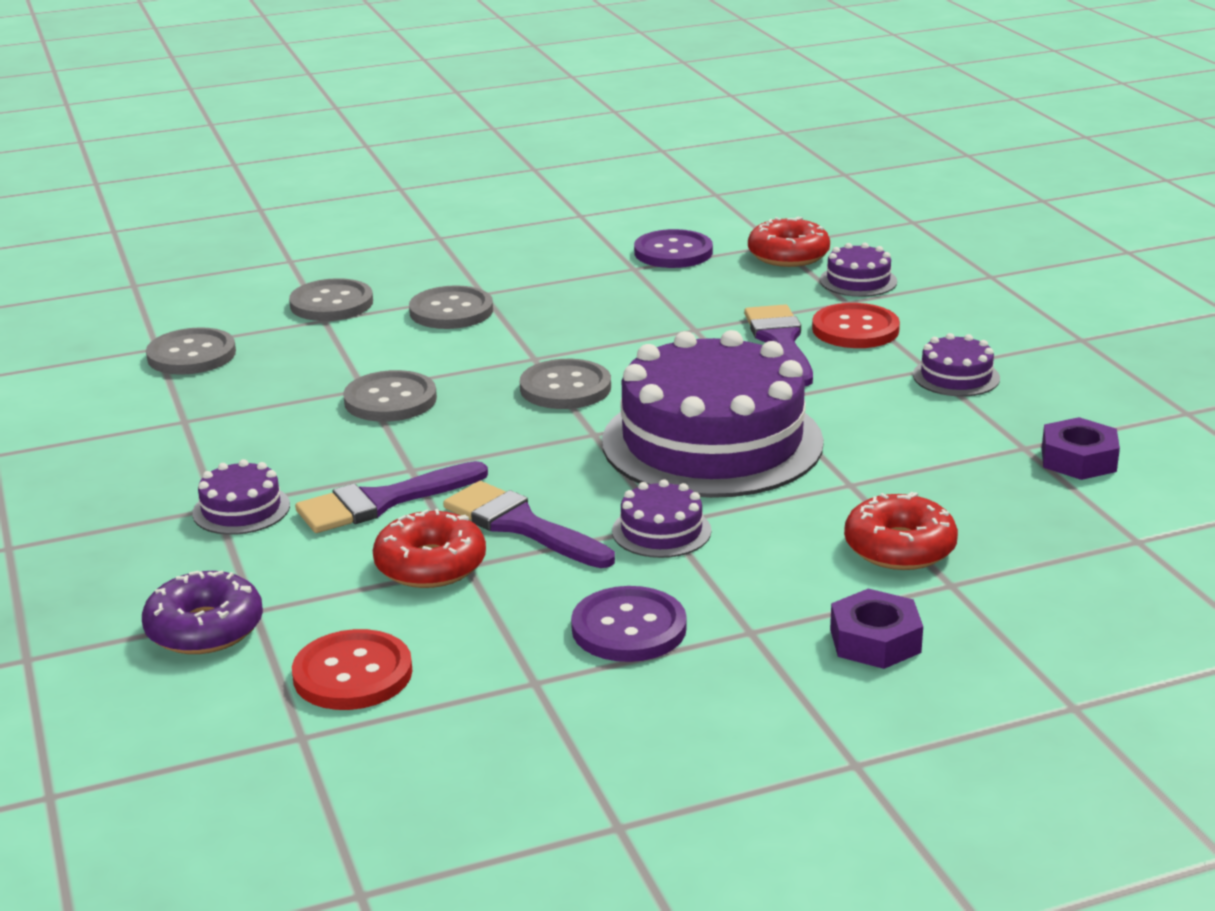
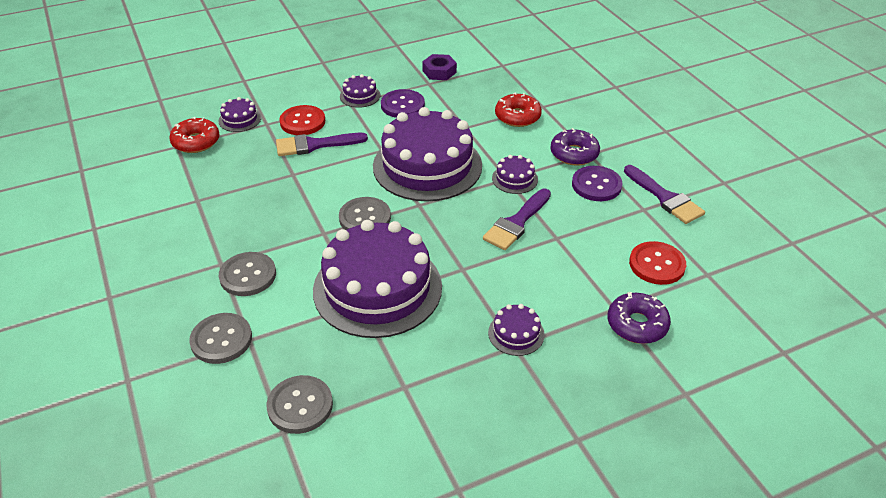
camera: 95 degrees left, 15 degrees up
purple brush [295,461,488,533] -> purple brush moved to [624,165,705,224]
grey button [343,370,437,422] -> purple cake [313,220,442,338]
red donut [373,509,486,588] -> none
purple button [634,229,713,268] -> purple button moved to [381,89,425,118]
purple nut [830,589,923,669] -> none
none -> purple donut [550,128,600,166]

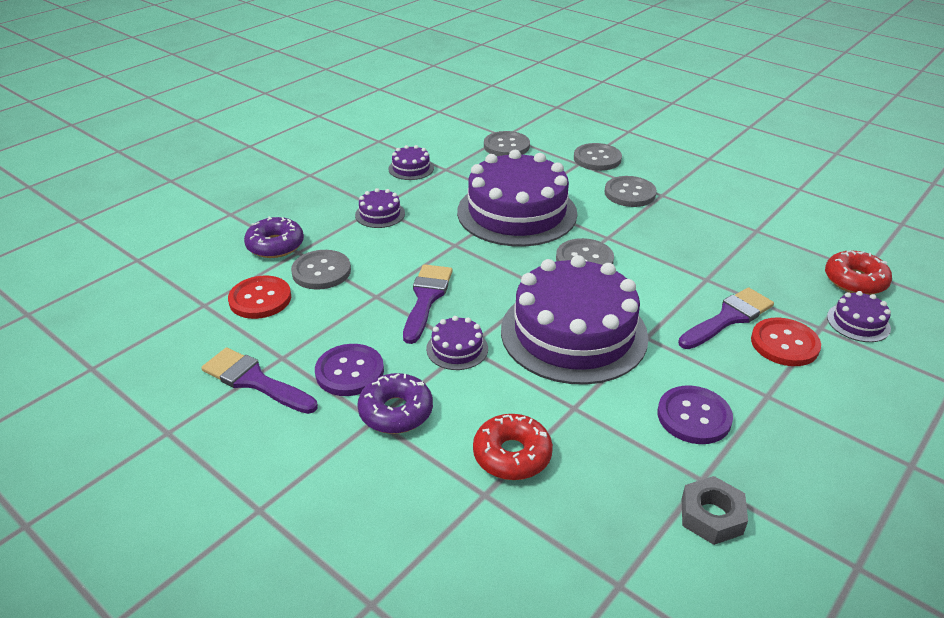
camera: 155 degrees right, 5 degrees down
purple cake [340,74,380,108] -> purple cake moved to [389,145,434,180]
purple nut [422,54,457,80] -> grey nut [682,476,748,545]
none -> grey button [291,250,351,290]

